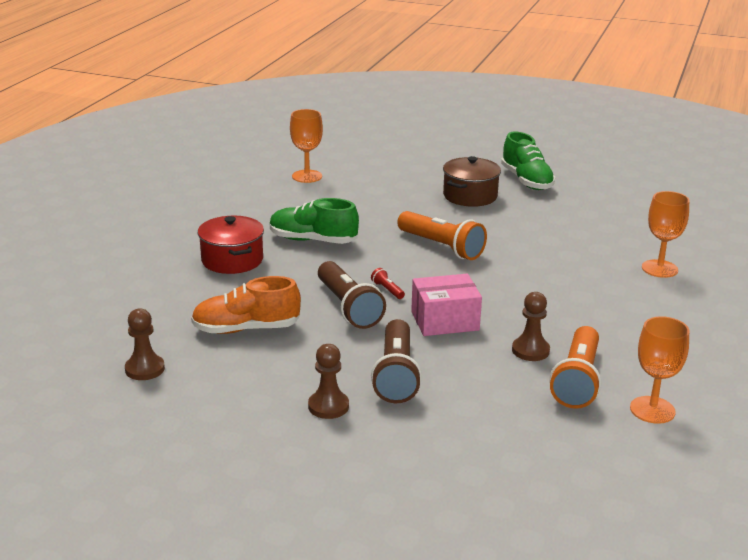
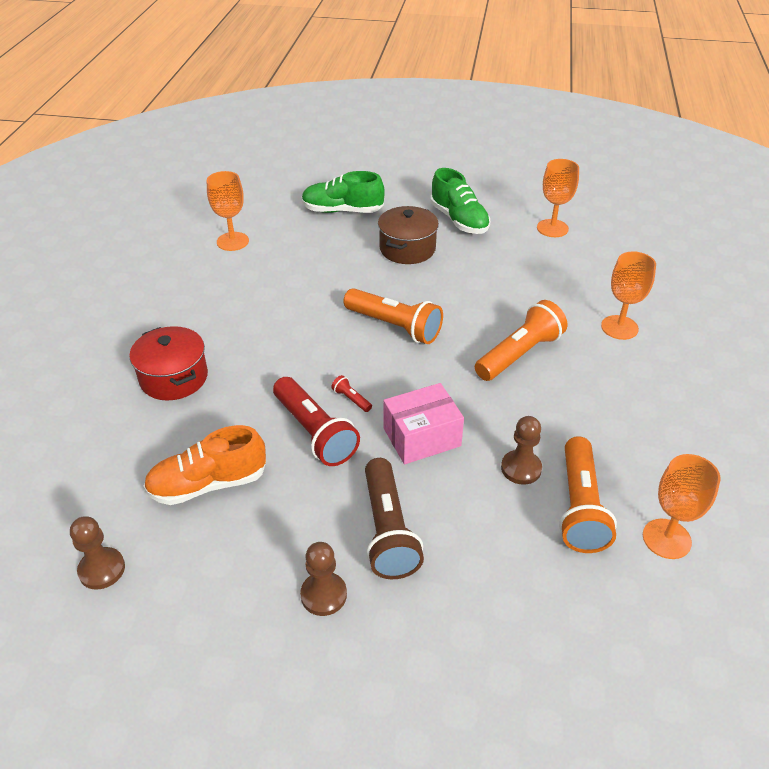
camera: 10 degrees left, 15 degrees up
green shoe [270,198,359,244] -> green shoe moved to [302,171,385,213]
brown flashlight [318,261,386,329] -> red flashlight [273,377,360,466]
none -> orange flashlight [475,300,567,381]
none -> orange goblet [537,159,579,237]

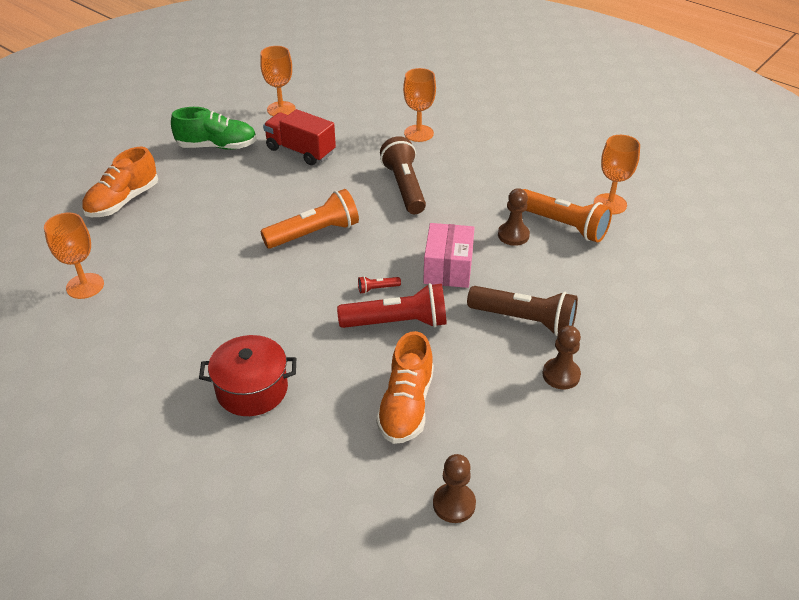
camera: 60 degrees left, 0 degrees up
green shoe [302,171,385,213] -> orange shoe [82,147,158,217]
brown pot [378,206,439,264] -> none
orange flashlight [475,300,567,381] -> brown flashlight [380,136,426,214]
none -> red truck [263,109,336,165]

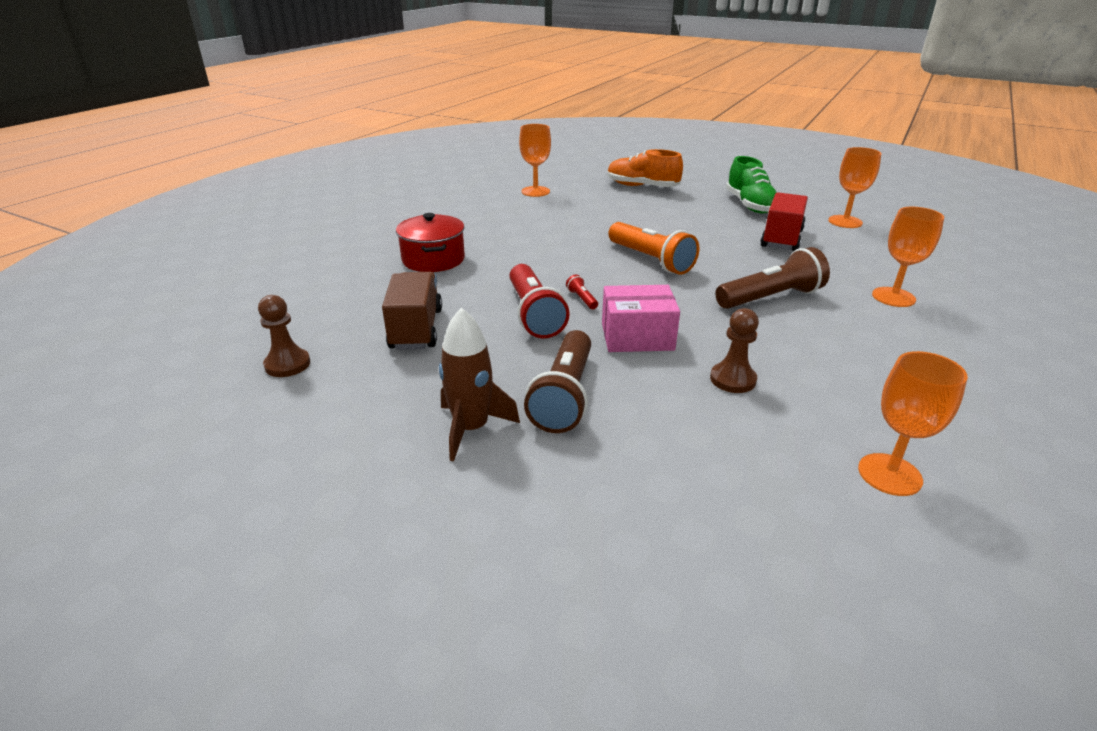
camera: 80 degrees right, 10 degrees down
orange shoe [376,331,434,444] -> brown truck [382,272,442,350]
orange flashlight [523,189,612,242] -> none
brown pawn [543,326,581,390] -> brown rocket [439,307,520,461]

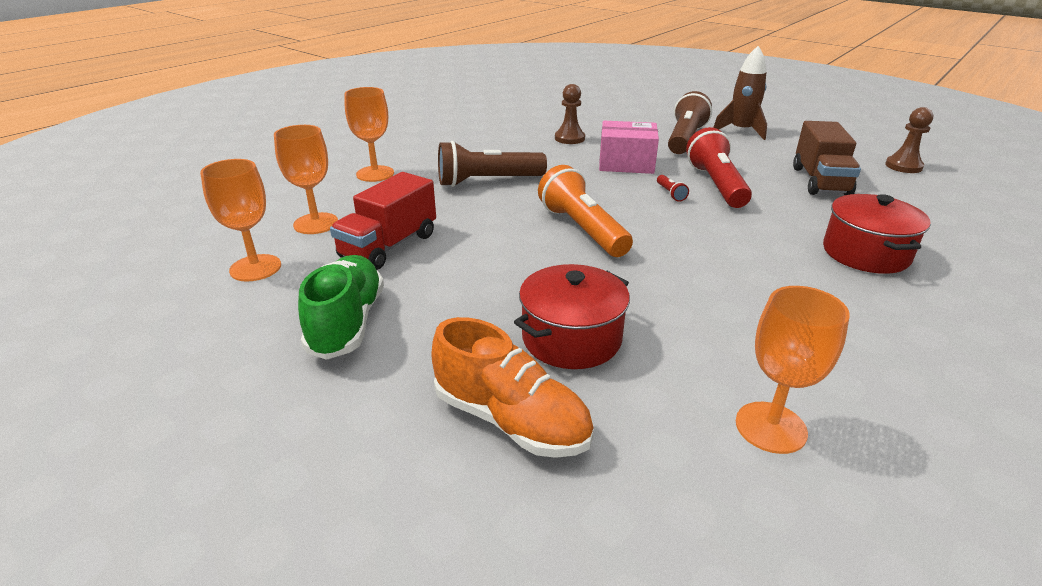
camera: 170 degrees left, 0 degrees up
orange goblet [858,351,968,496] -> orange goblet moved to [274,125,338,234]
none -> red pot [514,264,630,369]

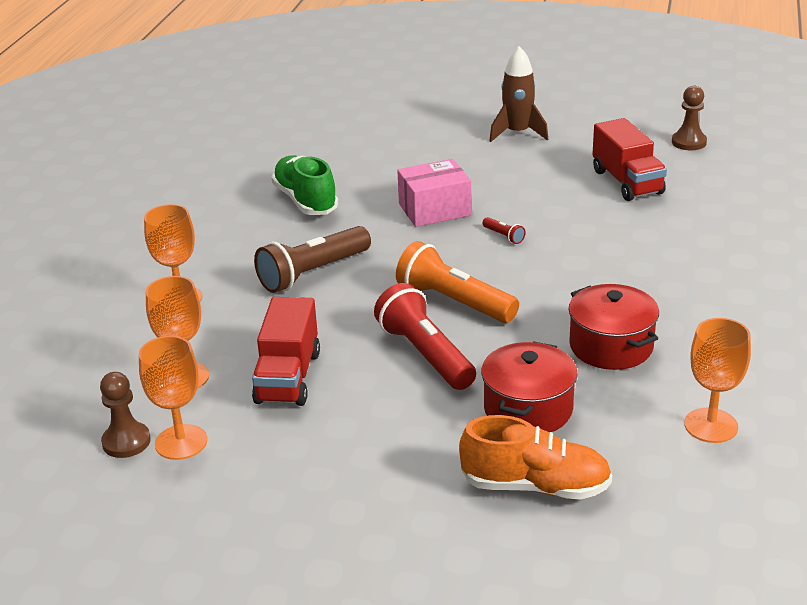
camera: 25 degrees left, 0 degrees up
green shoe [298,255,384,360] -> green shoe moved to [272,155,338,215]
brown pawn [555,84,585,144] -> brown pawn moved to [100,372,151,458]
brown flashlight [668,91,712,154] -> none
red flashlight [686,127,752,208] -> red flashlight moved to [374,283,476,390]
brown truck [793,121,861,195] -> red truck [592,118,667,201]
red pot [823,194,930,274] -> red pot moved to [569,284,659,370]

